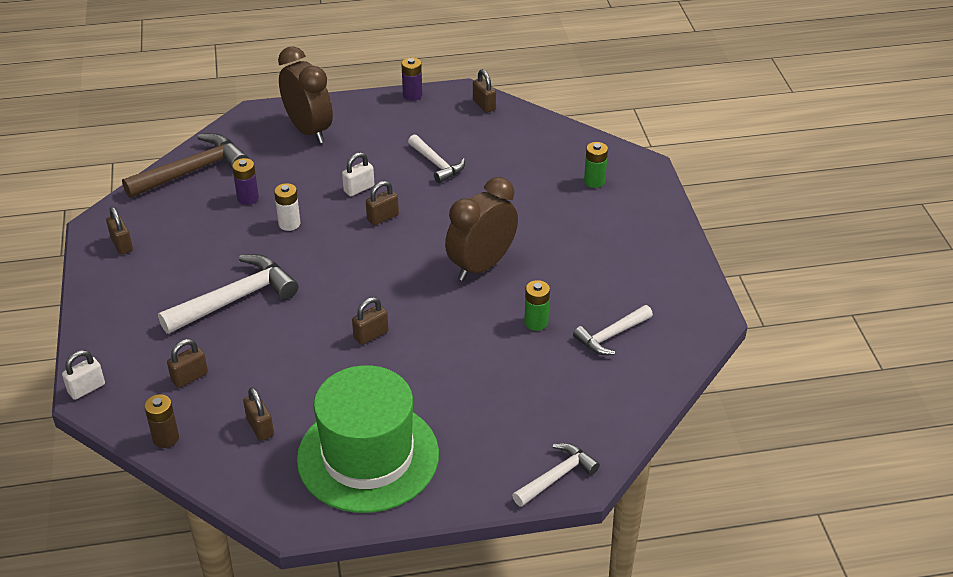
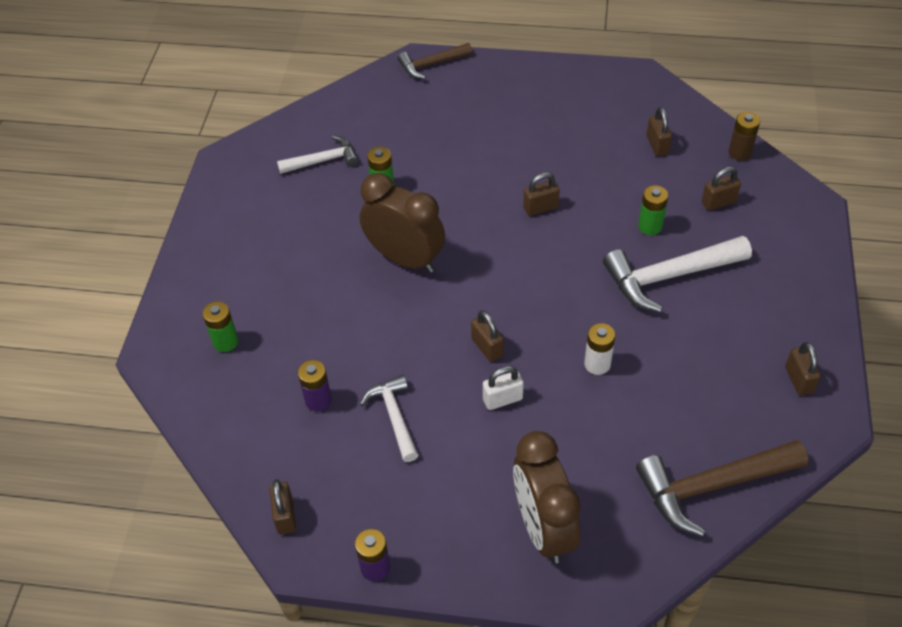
camera: 160 degrees left, 10 degrees up
white padlock [62,350,105,400] -> none
purple battery [232,158,259,205] -> purple battery moved to [298,360,332,411]
green hat [297,365,439,513] -> none
brown padlock [366,181,399,225] -> brown padlock turned 75 degrees clockwise [471,310,504,362]
brown clock [445,177,518,281] -> brown clock turned 120 degrees counterclockwise [360,173,445,273]
white hammer [512,443,600,507] -> brown hammer [398,43,472,79]
none -> green battery [638,185,668,235]

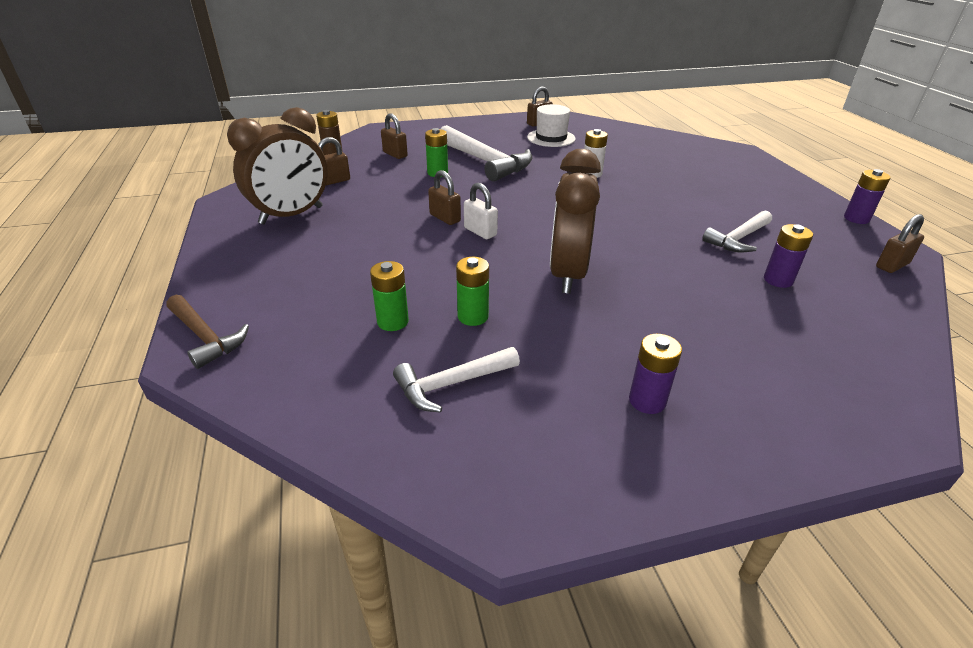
camera: 115 degrees left, 15 degrees down
green battery [202,301,238,352] -> green battery moved to [370,261,409,331]
white hammer [277,135,359,174] -> white hammer turned 75 degrees counterclockwise [393,347,520,413]
brown padlock [471,310,504,362] -> none
white padlock [483,366,524,410] -> white padlock moved to [464,183,498,239]
brown clock [513,431,581,563] -> brown clock moved to [227,107,328,225]
brown hammer [636,440,808,536] -> none
none -> white hat [527,104,576,147]
none -> purple battery [629,334,682,414]

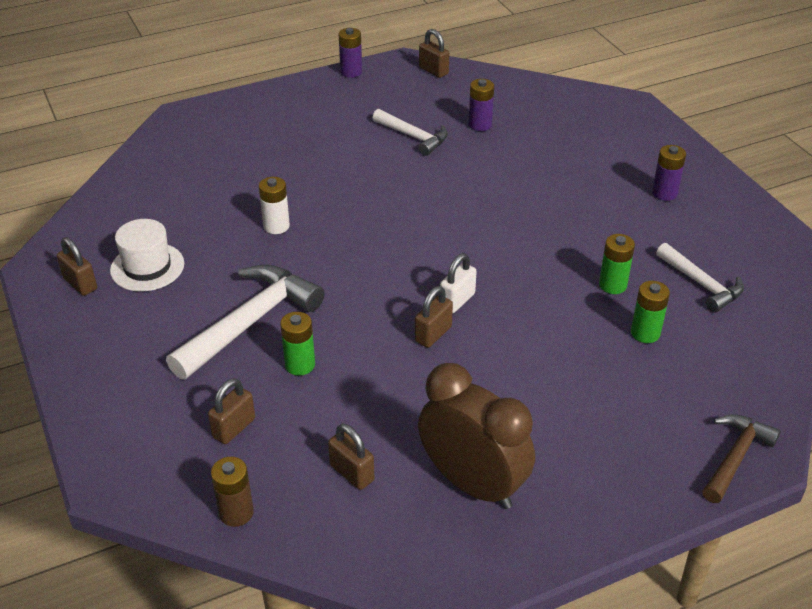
camera: 100 degrees left, 5 degrees up
brown clock [550,149,601,294] -> none

